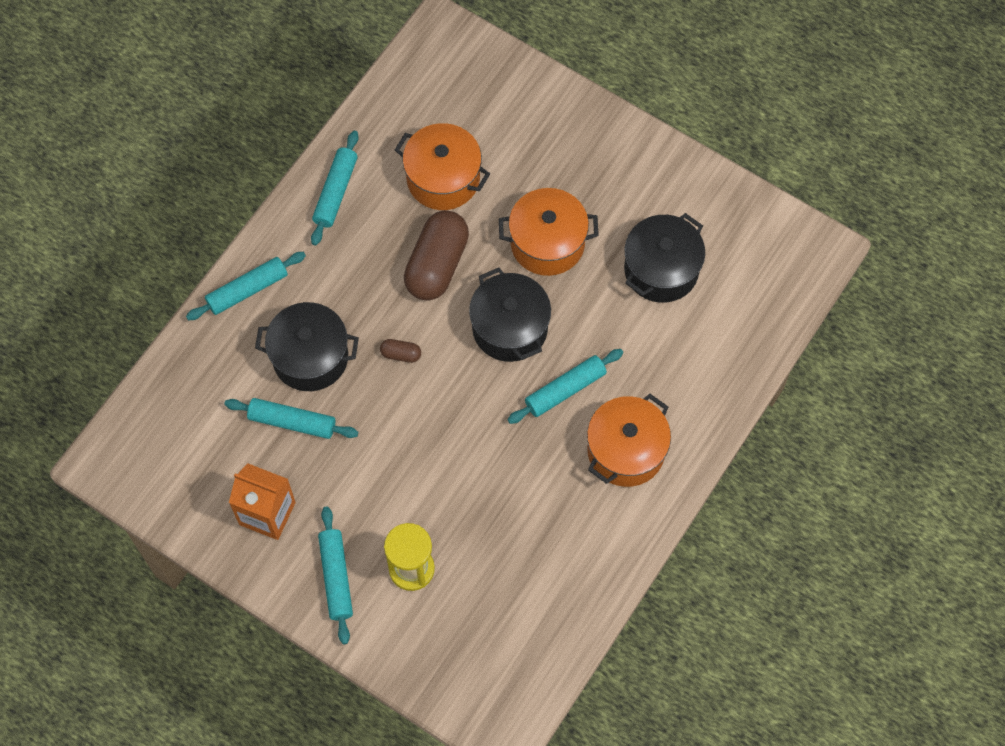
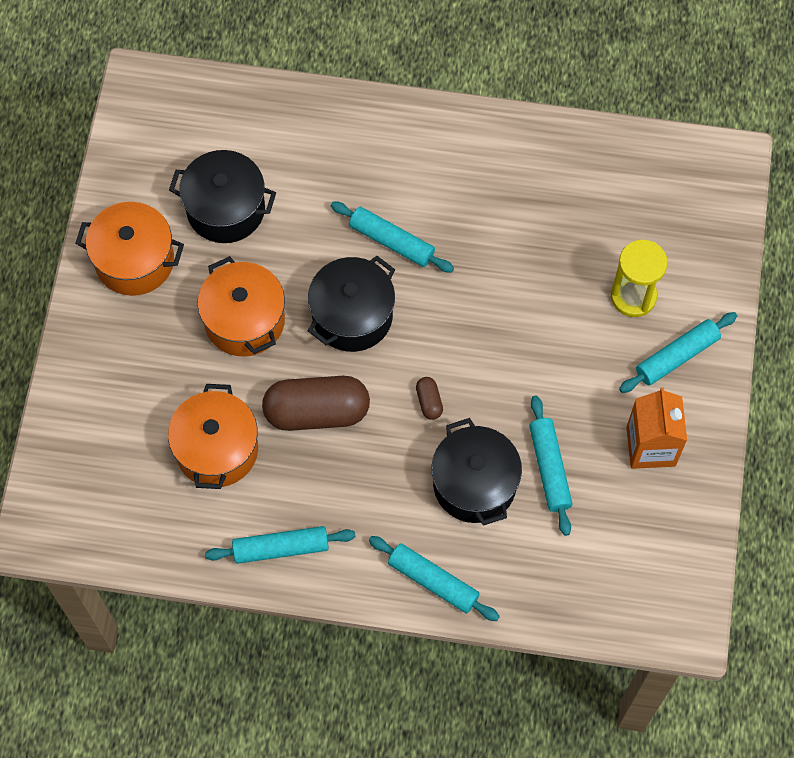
camera: 115 degrees left, 0 degrees up
orange pot [587,394,671,487] -> orange pot moved to [75,202,184,296]

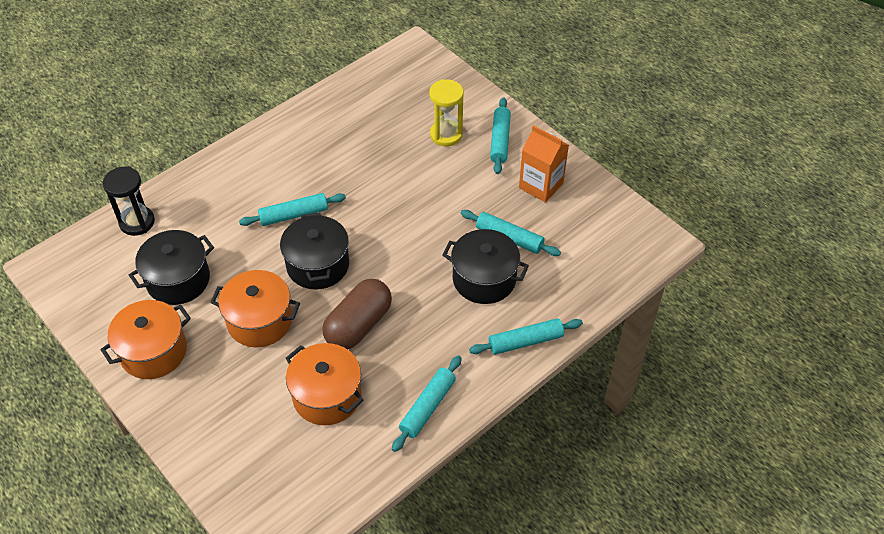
camera: 50 degrees left, 15 degrees down
brown capsule [416,377,443,420] -> none
none -> black hourglass [102,167,155,236]

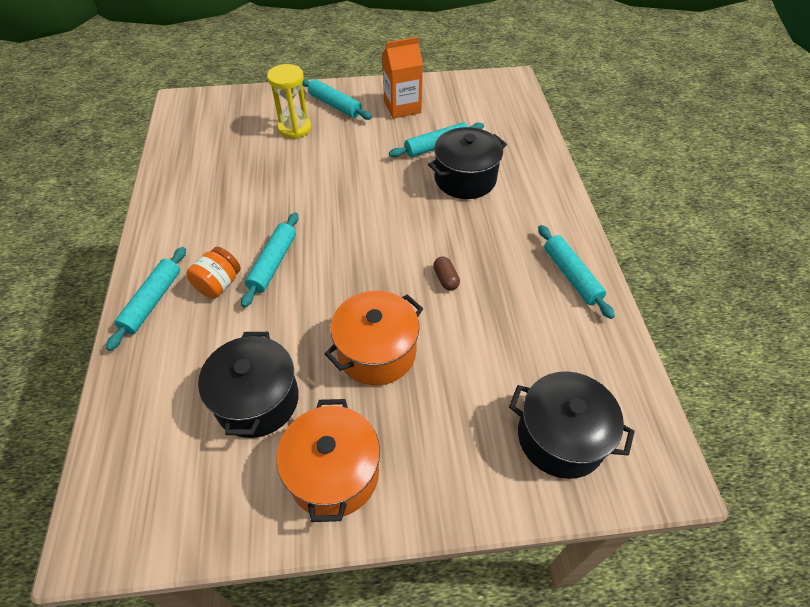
camera: 55 degrees left, 0 degrees up
black hourglass [102,167,155,236] -> none
black pot [280,212,349,290] -> black pot moved to [509,371,635,479]
orange pot [286,343,364,425] -> none
brown capsule [322,279,392,350] -> brown capsule [433,257,460,291], size x0.42
turquoise rolling pin [469,318,583,355] -> turquoise rolling pin moved to [106,247,186,351]
none -> orange jar [186,247,241,298]

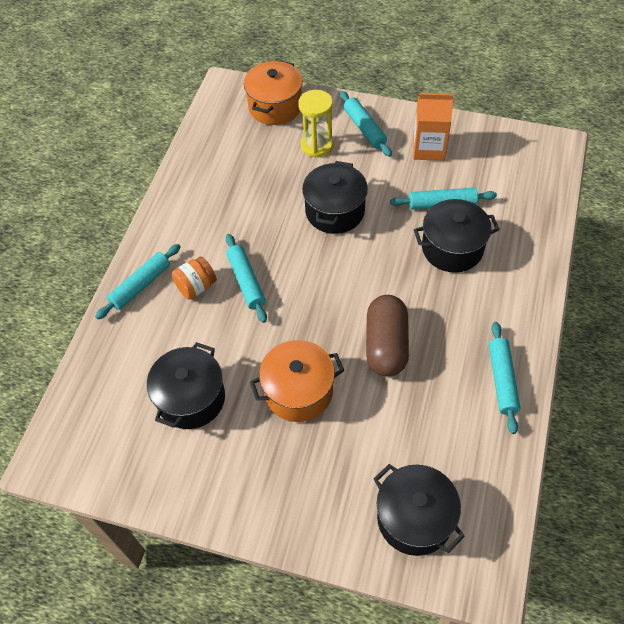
camera: 25 degrees right, 5 degrees up
turquoise rolling pin [241,212,298,307] -> turquoise rolling pin turned 60 degrees counterclockwise [226,234,267,323]
orange pot [277,399,380,522] -> orange pot moved to [244,60,303,125]
brown capsule [433,257,460,291] -> brown capsule [366,295,409,376], size x2.36
none -> black pot [302,161,368,234]

